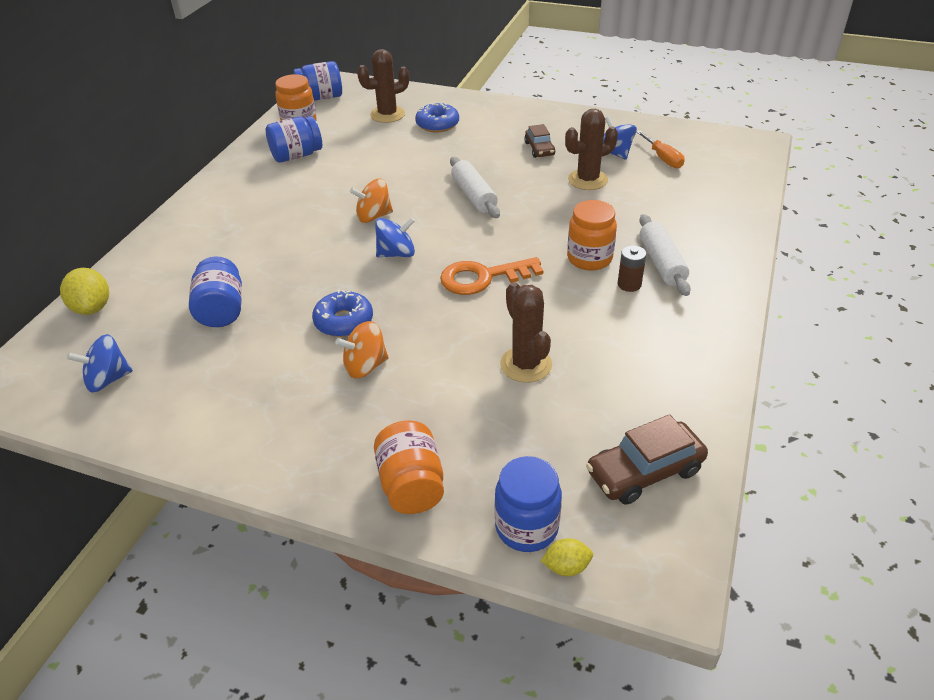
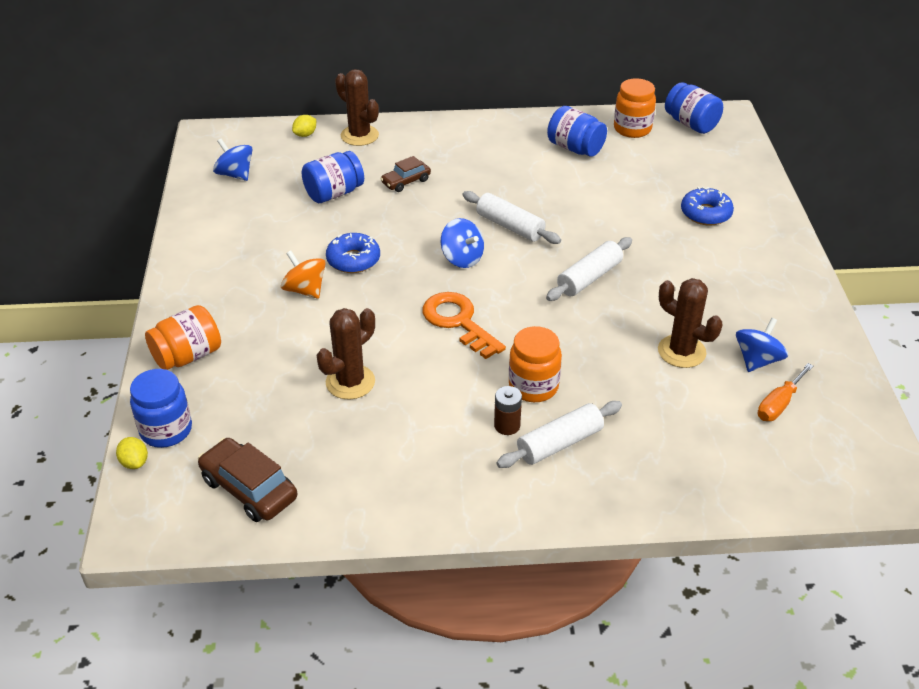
camera: 65 degrees right, 0 degrees up
yellow lemon [60,268,109,315] -> yellow lemon [292,115,316,137], size x0.60
orange spinning top [350,179,393,223] -> white rolling pin [463,191,561,244]
brown cactus [357,49,409,123] -> brown cactus moved to [335,69,379,146]
brown car [525,124,555,158] -> brown car moved to [380,156,431,192]

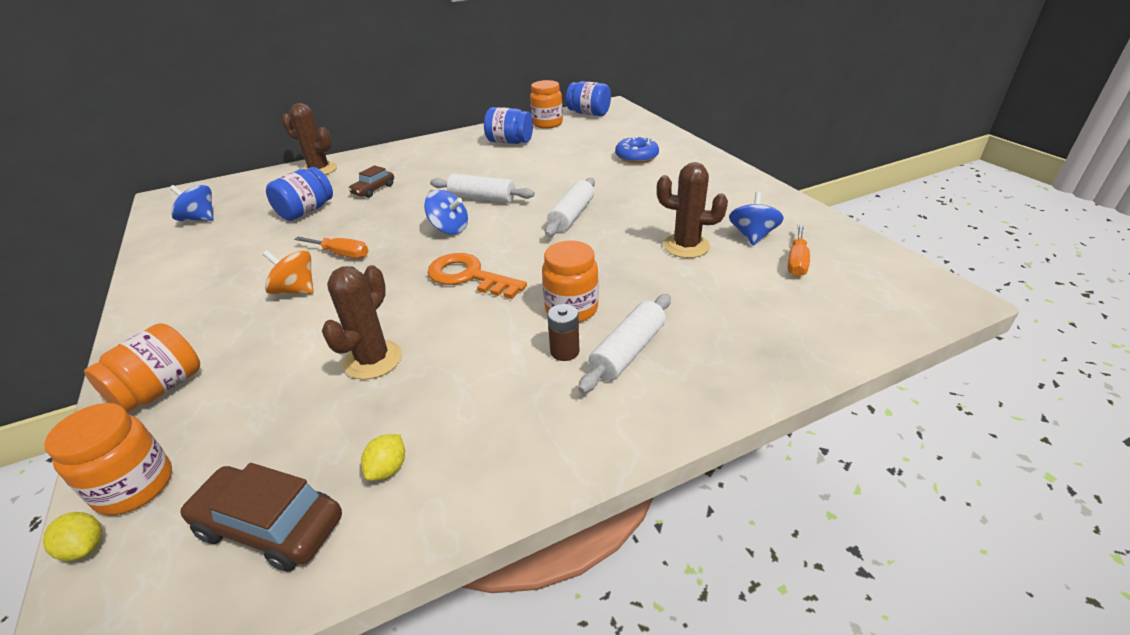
camera: 20 degrees left, 5 degrees down
blue jar [130,369,192,448] -> orange jar [44,403,172,515]
yellow lemon [292,115,316,137] -> yellow lemon moved to [361,434,405,481]
blue donut [326,233,380,273] -> orange screwdriver [294,237,368,259]

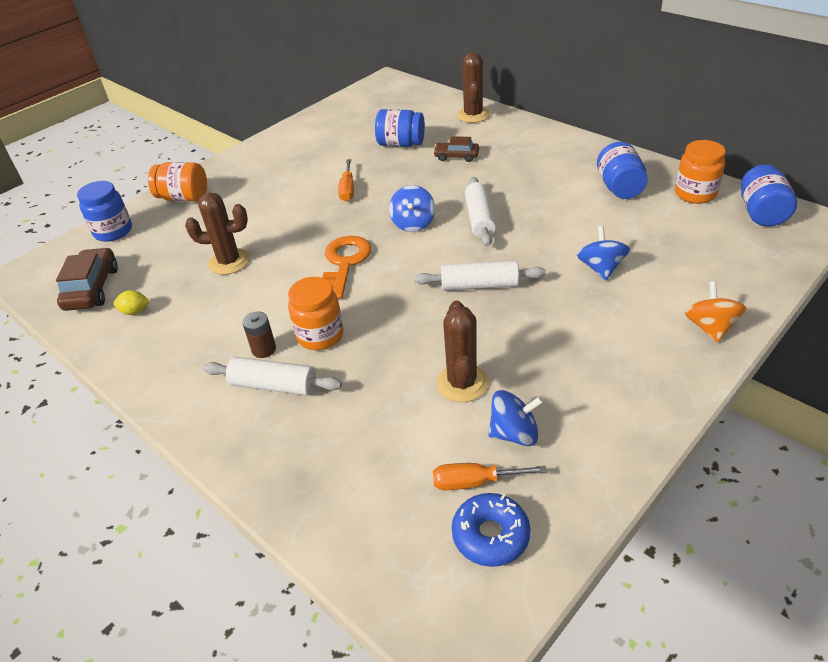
camera: 70 degrees right, 5 degrees up
yellow lemon [43,512,102,561] -> none
orange jar [44,403,172,515] -> blue jar [77,181,132,242]
blue spinning top [169,185,213,221] -> blue spinning top moved to [577,226,630,280]
orange spinning top [263,250,314,294] -> orange spinning top moved to [684,281,746,343]
blue donut [615,136,659,163] -> blue donut moved to [452,493,531,567]

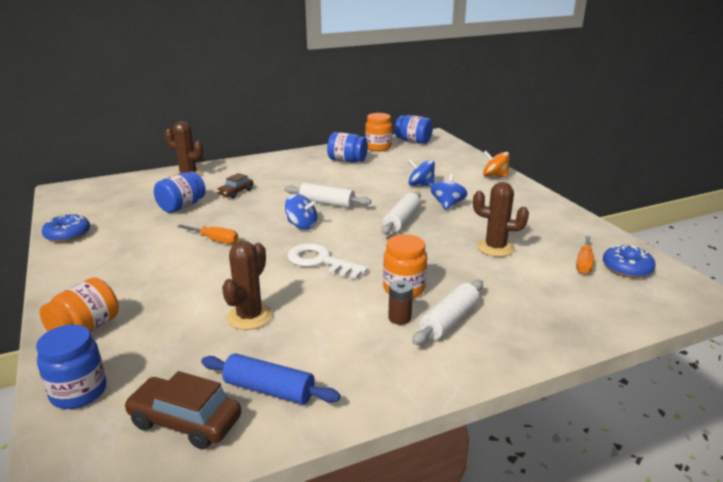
camera: 70 degrees left, 15 degrees down
yellow lemon [113,290,149,315] -> blue rolling pin [201,353,340,405]
orange key [322,236,372,299] -> white key [287,243,368,279]
blue spinning top [488,390,543,446] -> blue spinning top moved to [431,174,468,210]
none -> blue donut [42,214,90,242]

